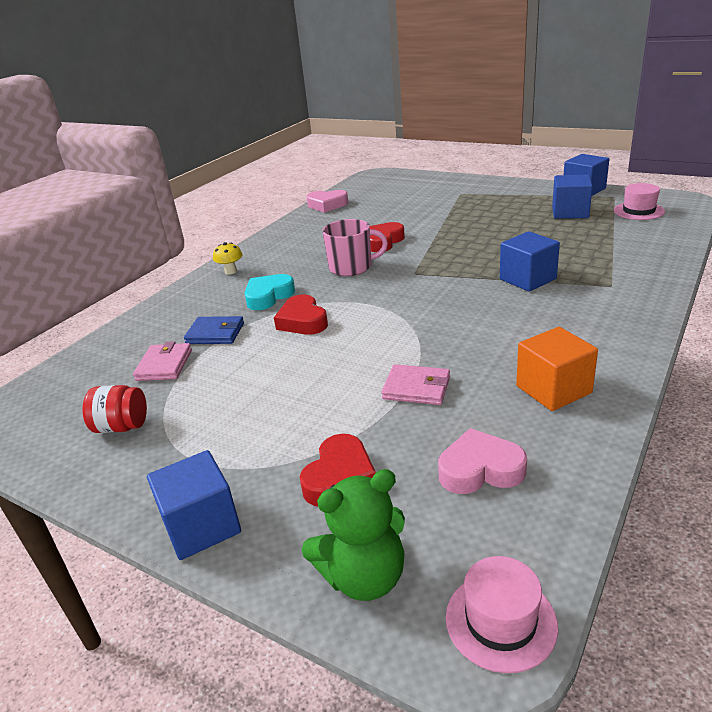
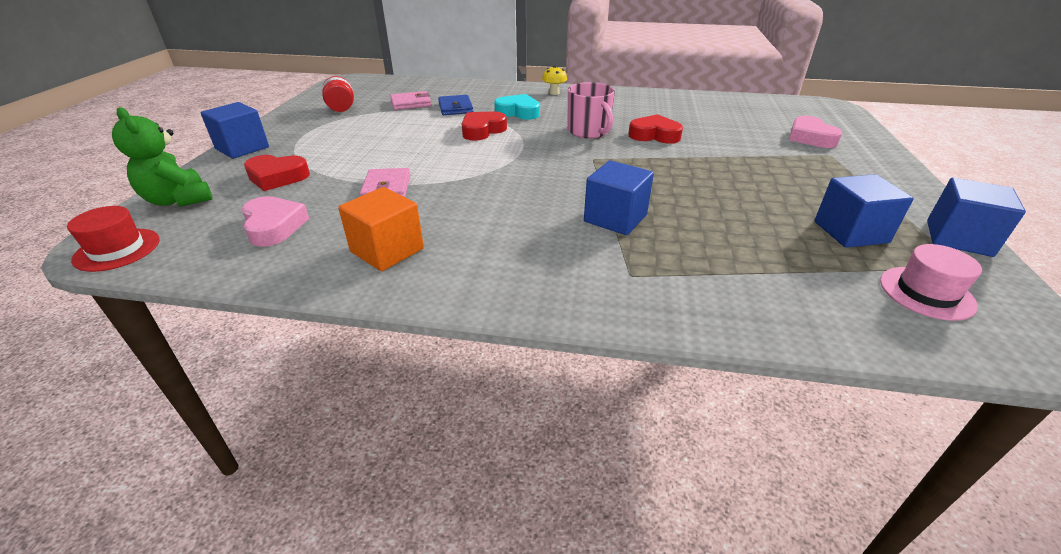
camera: 65 degrees right, 5 degrees up
pink heart [307,190,348,212] -> pink heart moved to [789,116,842,148]
pink hat [446,556,558,673] -> red hat [67,206,160,272]

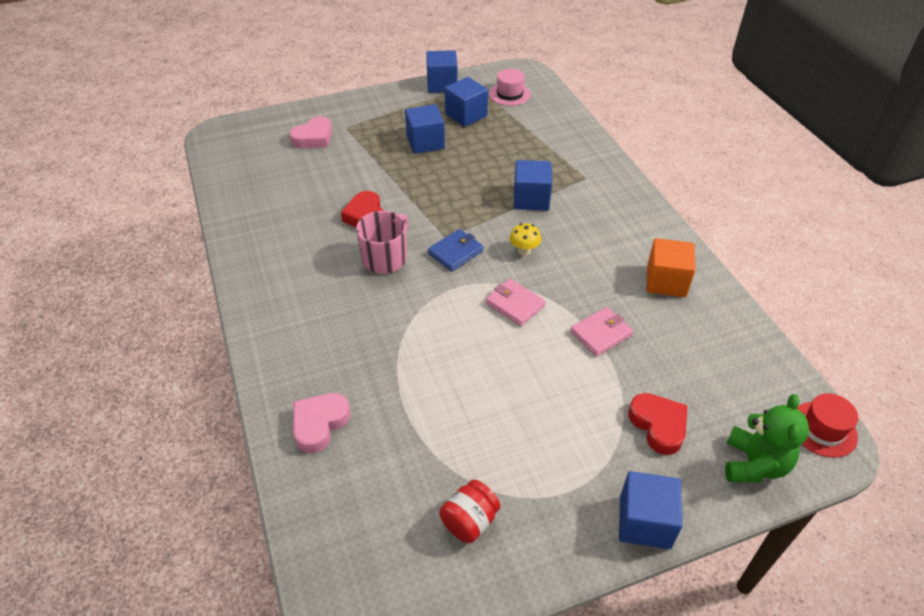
camera: 120 degrees left, 10 degrees up
pink heart [242,196,309,247] -> pink heart moved to [293,393,351,453]
pink wallet [390,91,431,110] -> pink wallet moved to [486,279,546,326]
blue wallet [438,95,473,115] -> blue wallet moved to [428,229,484,271]
red heart [462,111,507,141] -> none
turquoise heart [494,94,540,120] -> none
yellow mushroom [542,65,567,95] -> yellow mushroom moved to [510,223,541,256]
none -> blue cube [405,104,445,154]

